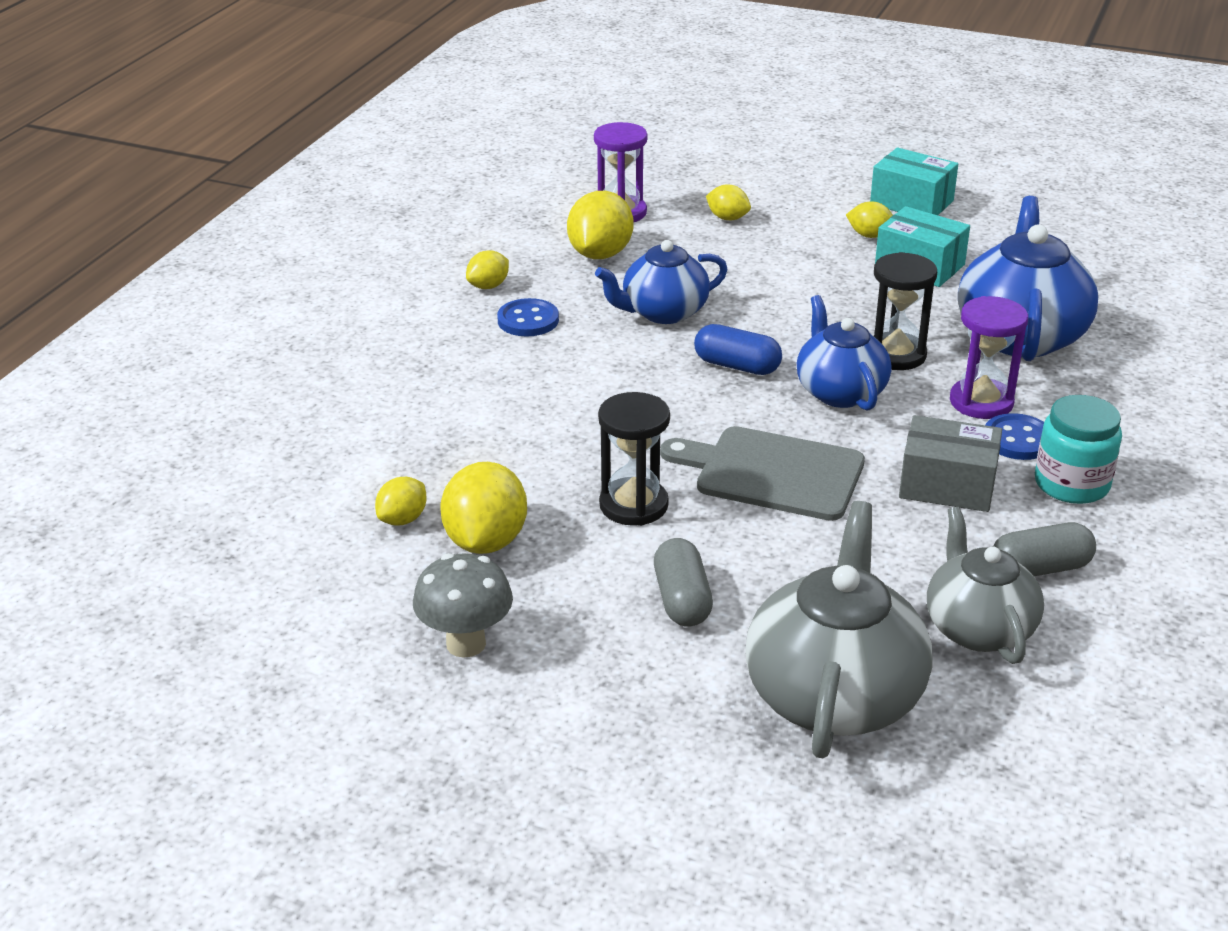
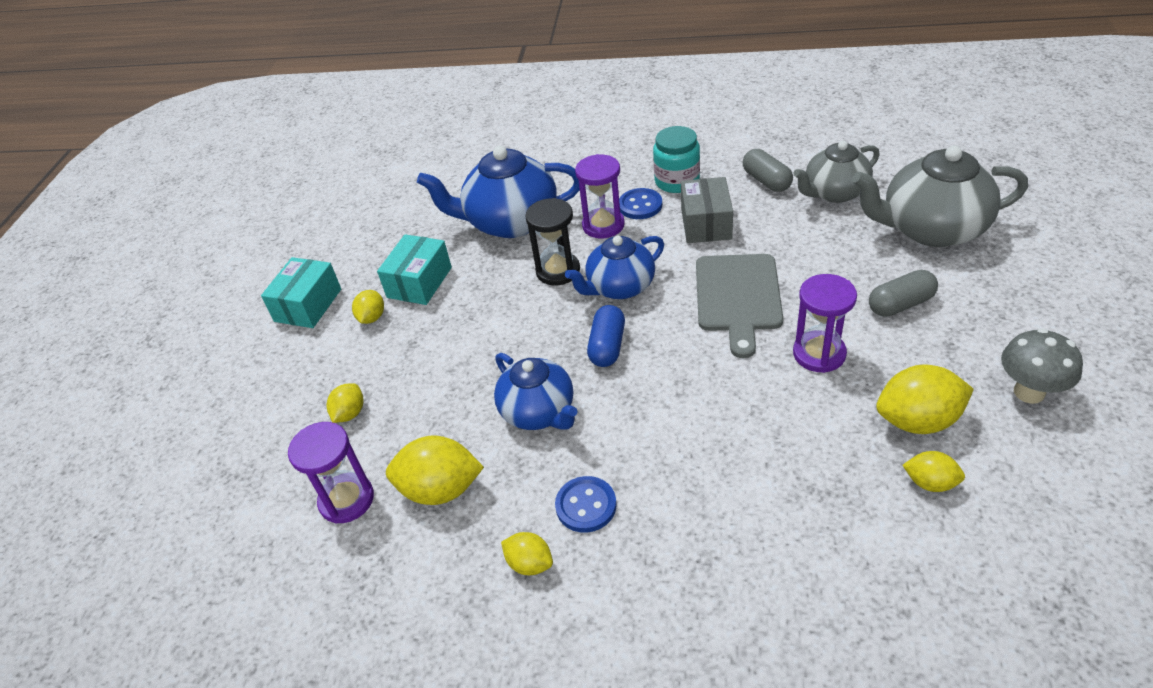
camera: 100 degrees left, 10 degrees up
black hourglass [598,392,670,526] -> purple hourglass [793,274,857,373]

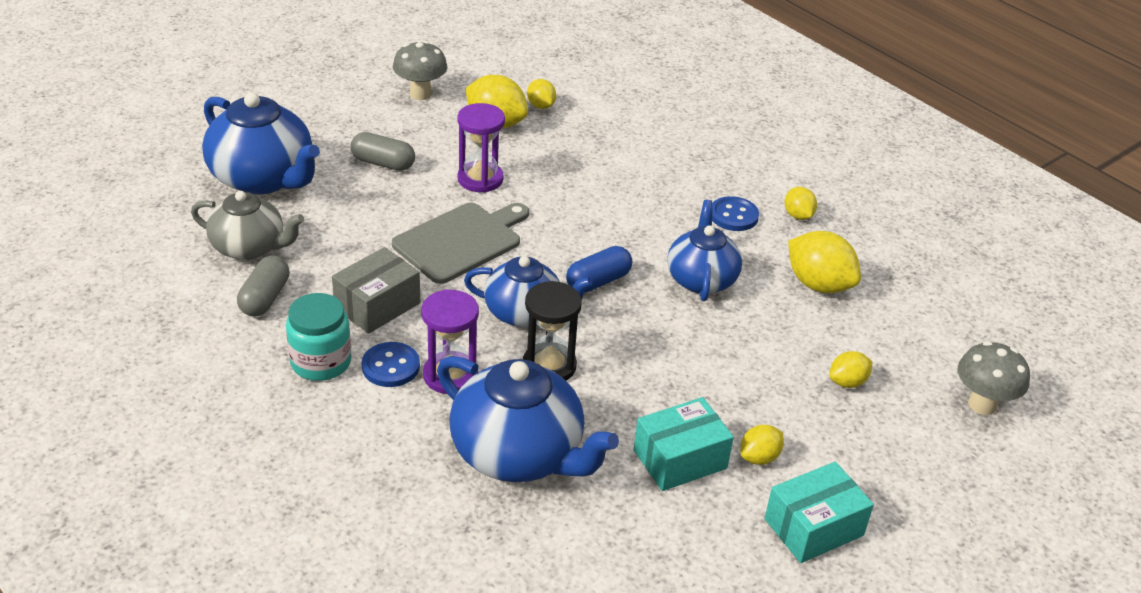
camera: 145 degrees left, 5 degrees down
purple hourglass [288,422,374,523] -> none
grey teapot [852,146,1028,247] -> blue teapot [202,92,320,194]
none -> grey mushroom [958,341,1030,415]

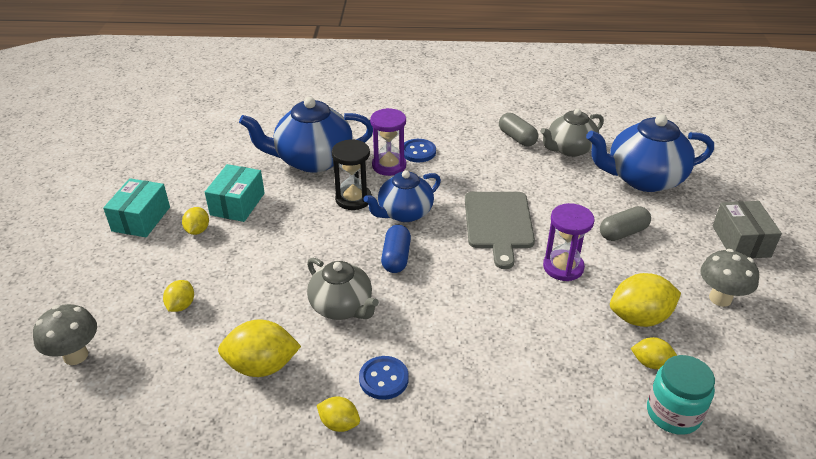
camera: 135 degrees right, 0 degrees up
turquoise jar [286,293,351,381] -> turquoise jar moved to [647,355,715,435]
grey box [332,247,420,334] -> grey box moved to [713,201,782,259]
blue teapot [667,200,742,301] -> grey teapot [307,257,379,320]

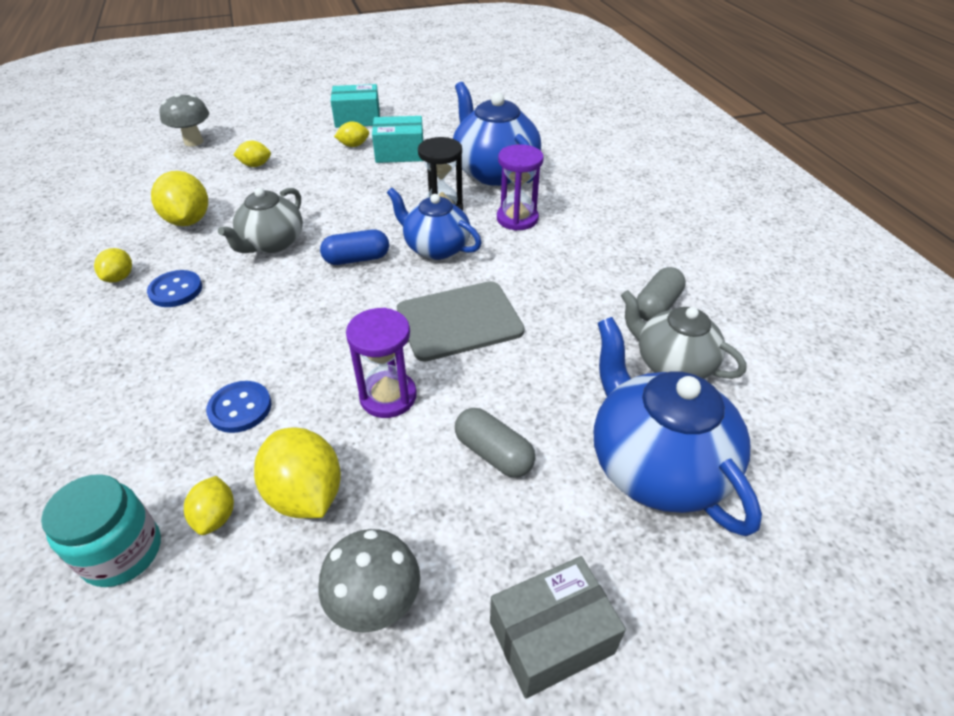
camera: 70 degrees right, 5 degrees up
blue button [404,139,436,162] -> blue button moved to [206,381,271,433]

